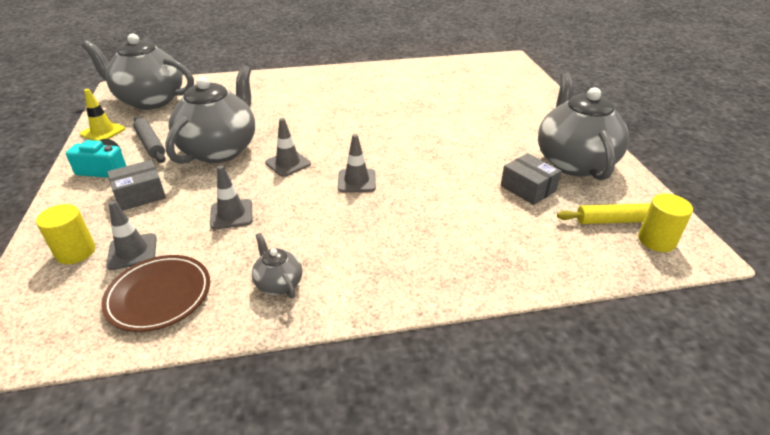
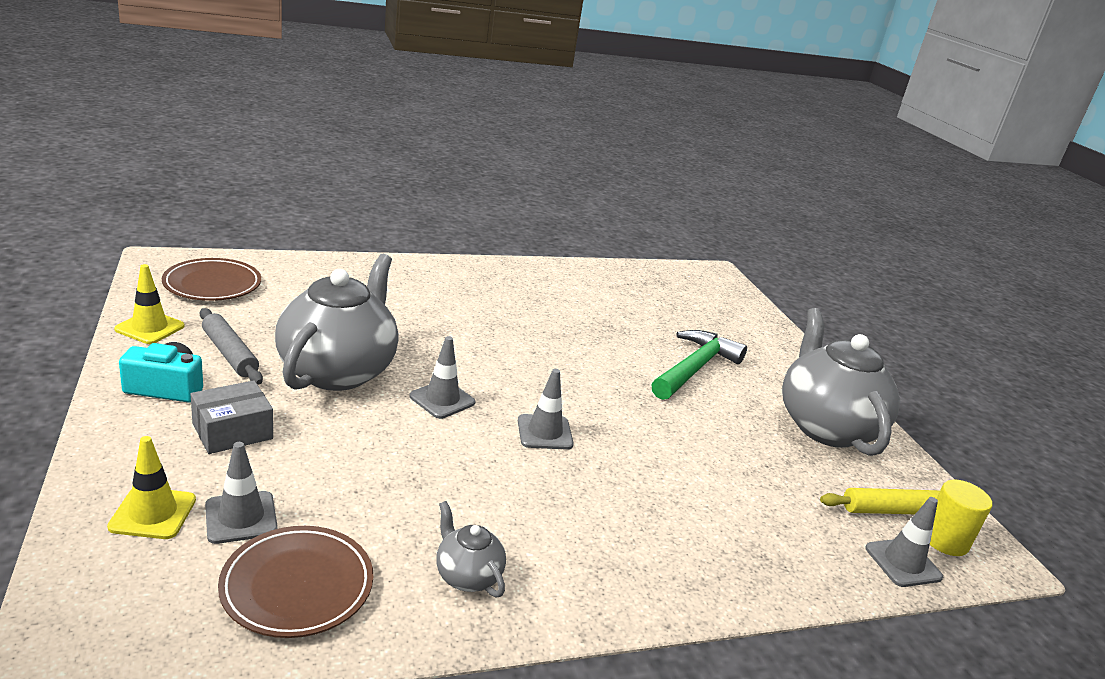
camera: 10 degrees left, 10 degrees down
yellow cylinder [36,204,95,264] -> yellow traffic cone [107,436,196,539]
grey teapot [82,34,194,110] -> brown plate [162,258,261,301]
grey traffic cone [210,165,252,229] -> grey traffic cone moved to [865,497,943,587]
grey box [501,153,562,205] -> none
none -> green hammer [651,330,747,400]

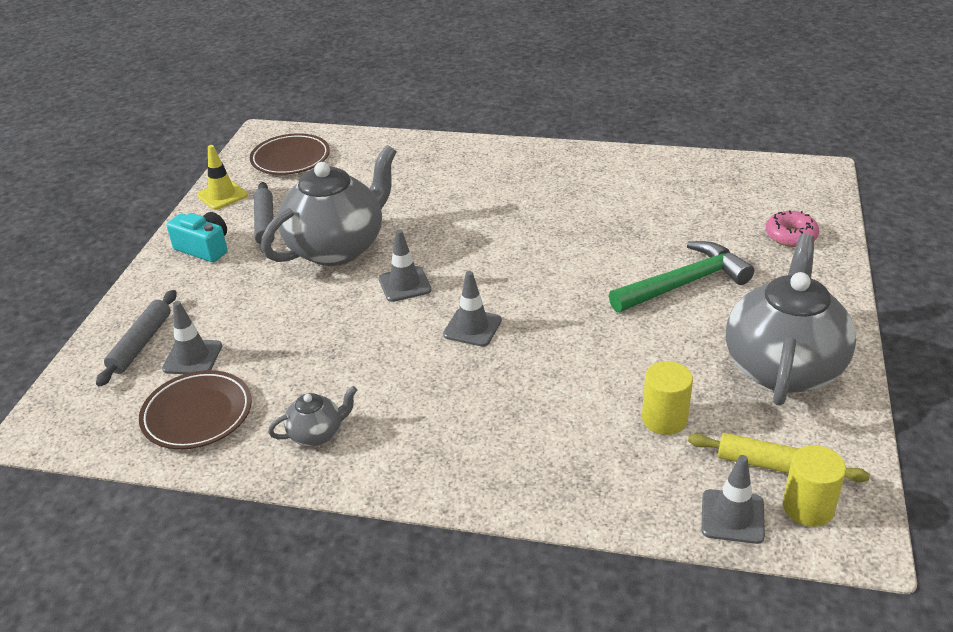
camera: 35 degrees right, 10 degrees up
yellow traffic cone [107,436,196,539] -> grey rolling pin [96,290,177,387]
grey box [190,380,273,454] -> none
grey teapot [436,501,506,597] -> grey teapot turned 75 degrees clockwise [268,386,357,446]
none -> yellow cylinder [642,361,693,435]
none -> pink donut [766,210,819,247]

